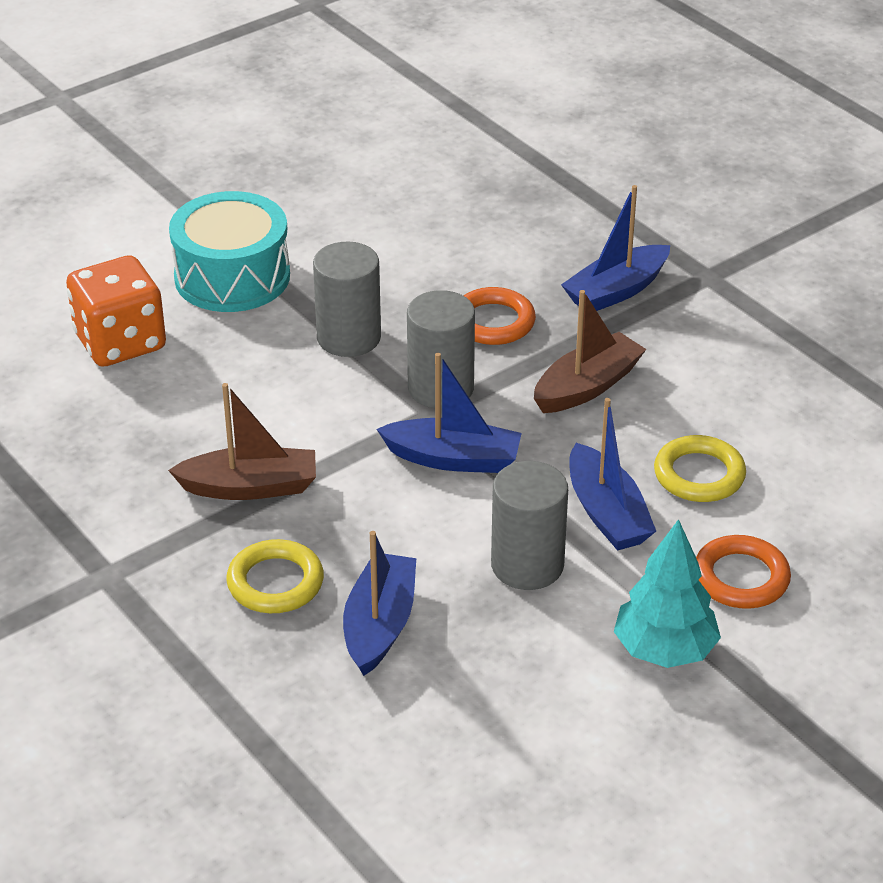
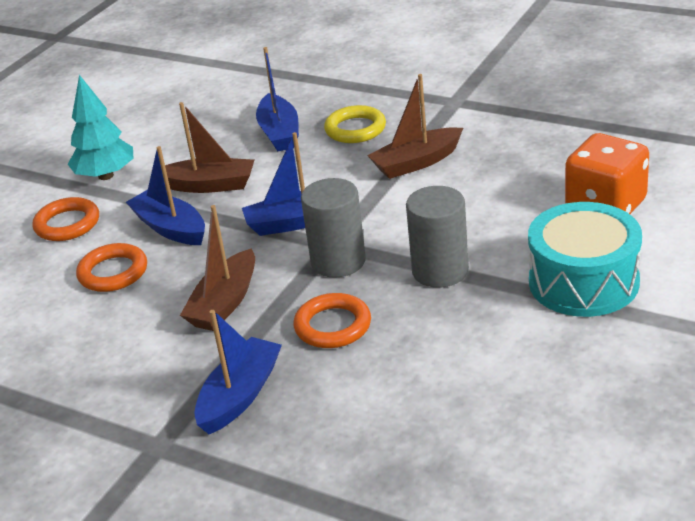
camera: 160 degrees right, 5 degrees down
grey cylinder [491,461,568,590] -> brown boat [165,102,254,193]
yellow ring [654,435,746,502] -> orange ring [76,243,147,292]

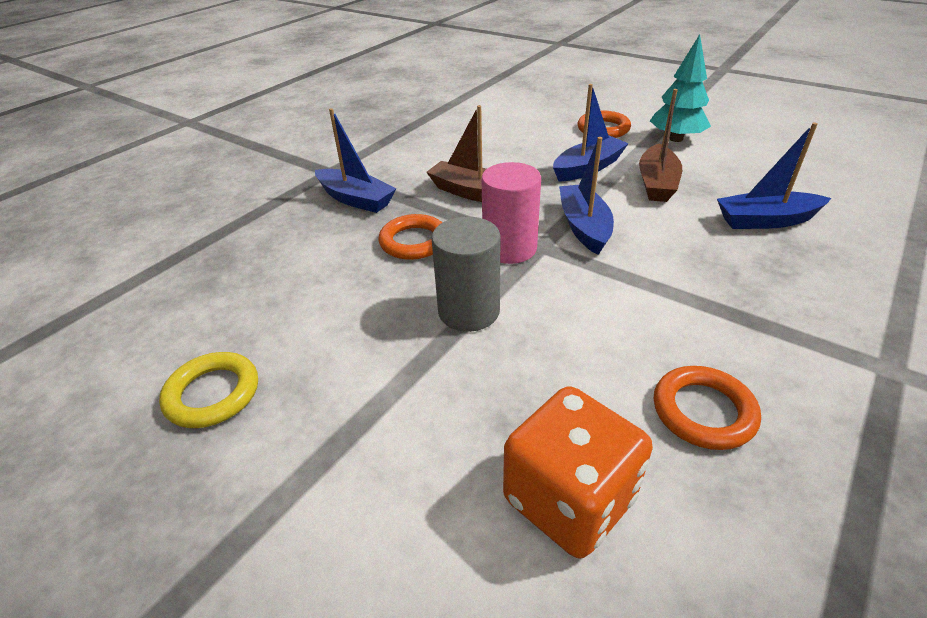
camera: 95 degrees right, 5 degrees up
orange ring [76,243,147,292] -> orange ring moved to [654,366,761,450]
grey cylinder [301,178,366,278] -> pink cylinder [482,162,541,264]
yellow ring [324,105,386,143] -> yellow ring moved to [159,352,258,428]
brown boat [367,74,463,179] -> none
turquoise drum [528,202,642,317] -> none

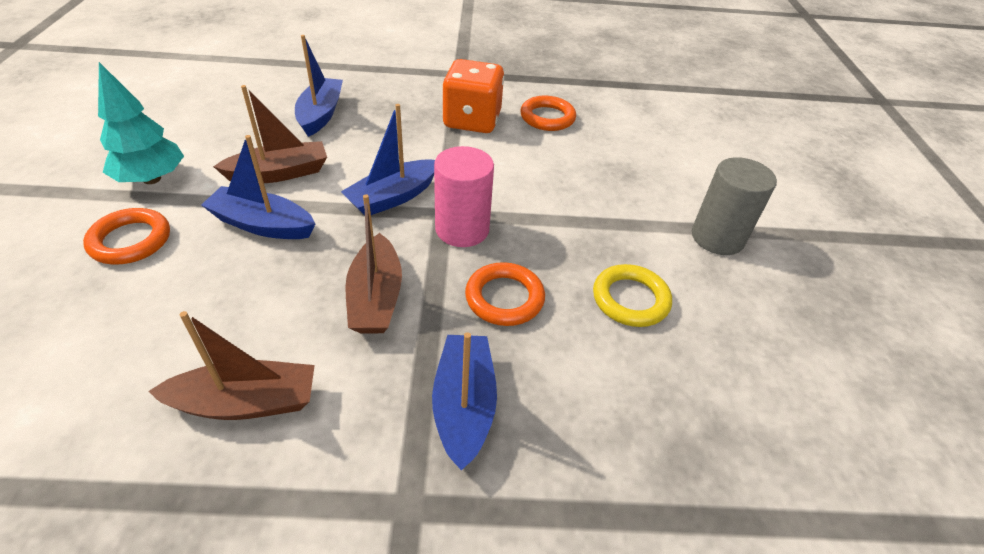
camera: 130 degrees left, 5 degrees up
yellow ring [159,352,258,428] -> yellow ring moved to [593,264,672,327]
grey cylinder [431,217,500,332] -> grey cylinder moved to [692,157,777,255]
orange dice [503,386,653,559] -> orange dice moved to [442,59,504,133]
blue boat [717,122,831,229] -> blue boat turned 135 degrees counterclockwise [295,35,343,137]
none -> brown boat [148,311,315,420]

